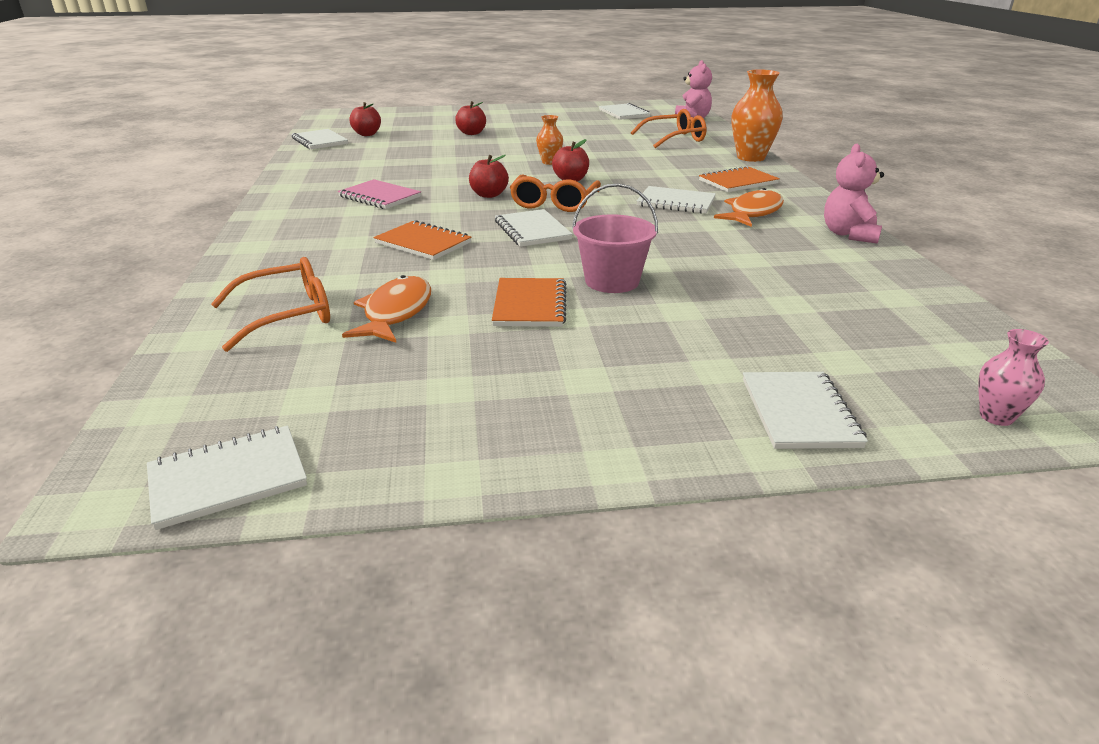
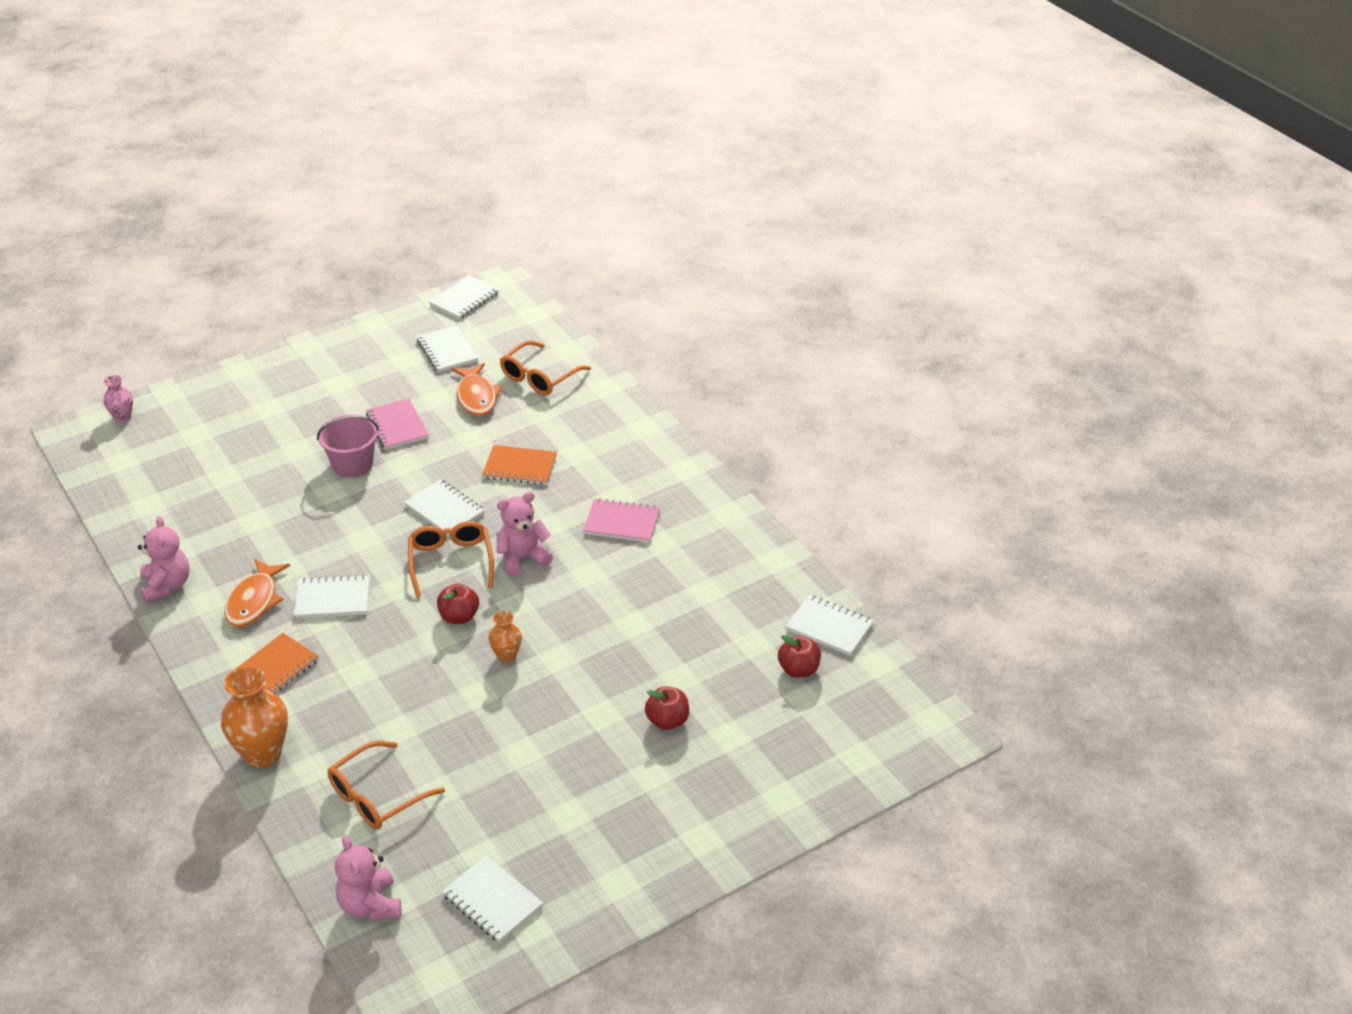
camera: 155 degrees right, 10 degrees up
red apple [469,155,509,198] -> pink teddy bear [497,491,553,577]
orange notebook [492,278,566,327] -> pink notebook [366,398,428,450]
white notebook [743,372,868,449] -> white notebook moved to [417,326,478,372]

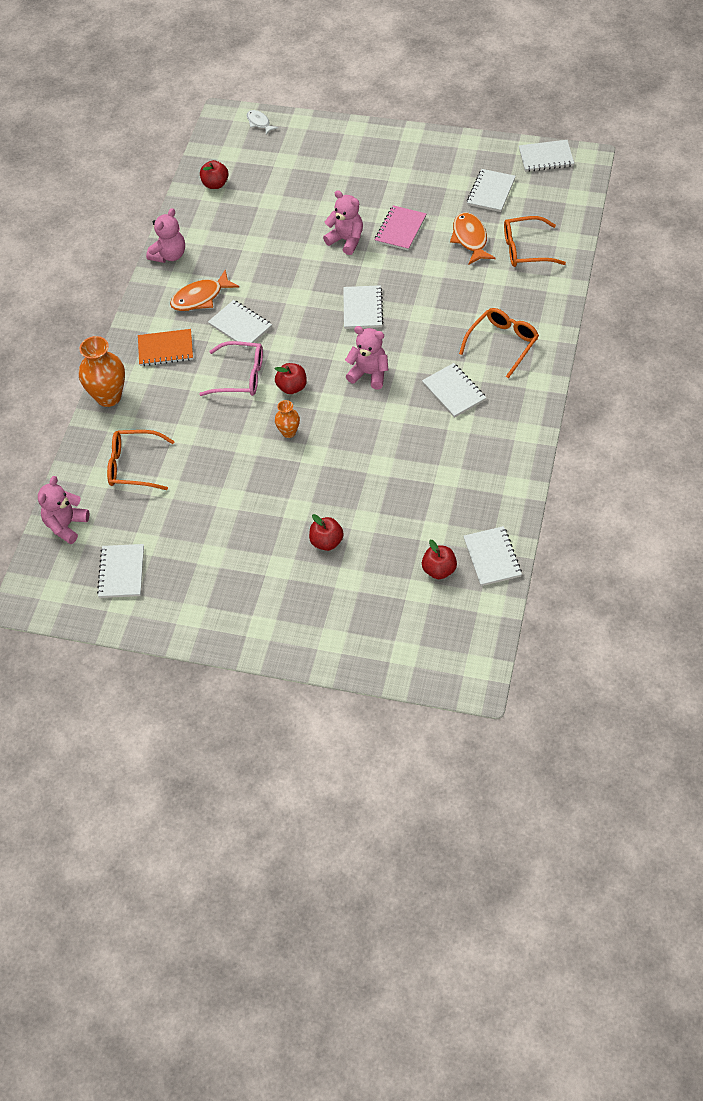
camera: 50 degrees right, 15 degrees up
pink vase [103,375,133,423] -> white fish [247,110,278,135]
pink bucket [317,415,379,478] -> pink teddy bear [323,190,363,255]
orange glasses [408,521,494,597] -> orange glasses moved to [459,308,539,378]
orange fish [452,363,502,416] -> orange fish turned 135 degrees clockwise [450,212,495,265]
orange notebook [482,445,557,485] -> none
pink notebook [583,498,660,542] -> white notebook [422,363,486,418]
none -> pink glasses [199,341,263,396]
none -> red apple [200,160,229,189]

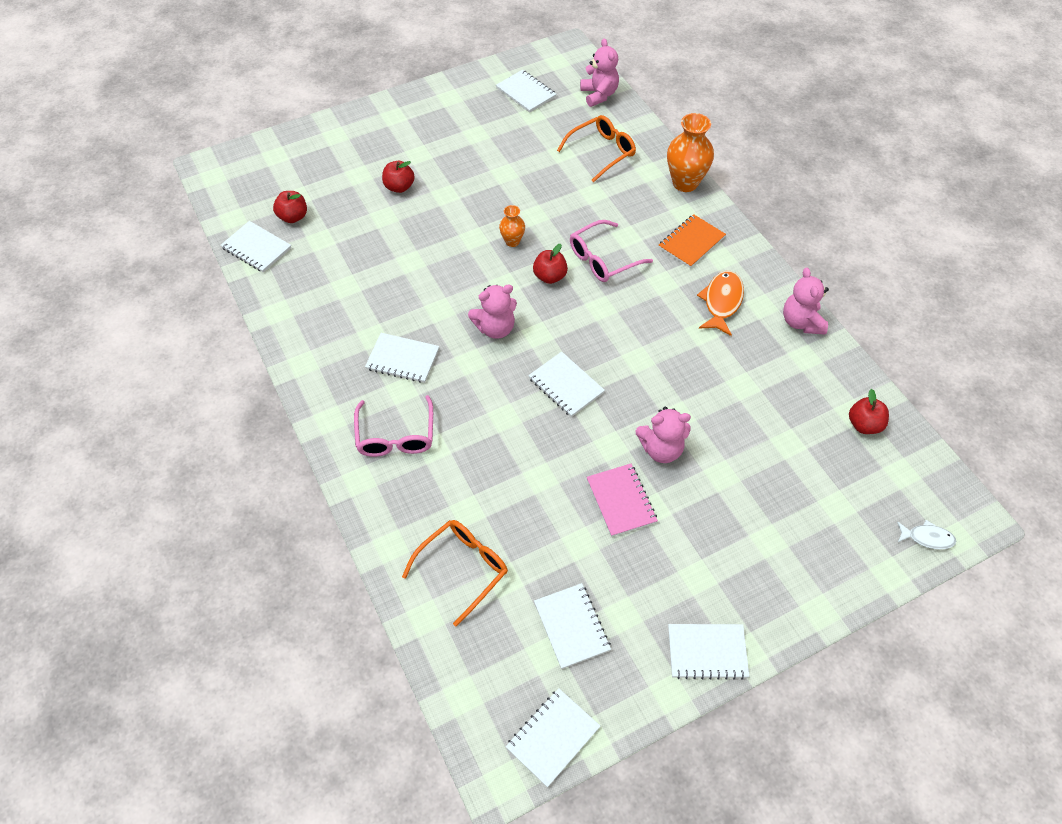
camera: 135 degrees right, 0 degrees up
white notebook [208,300,272,349] -> white notebook moved to [668,624,749,680]
orange fish [450,212,495,265] -> none
orange glasses [459,308,539,378] -> pink glasses [354,395,433,457]

